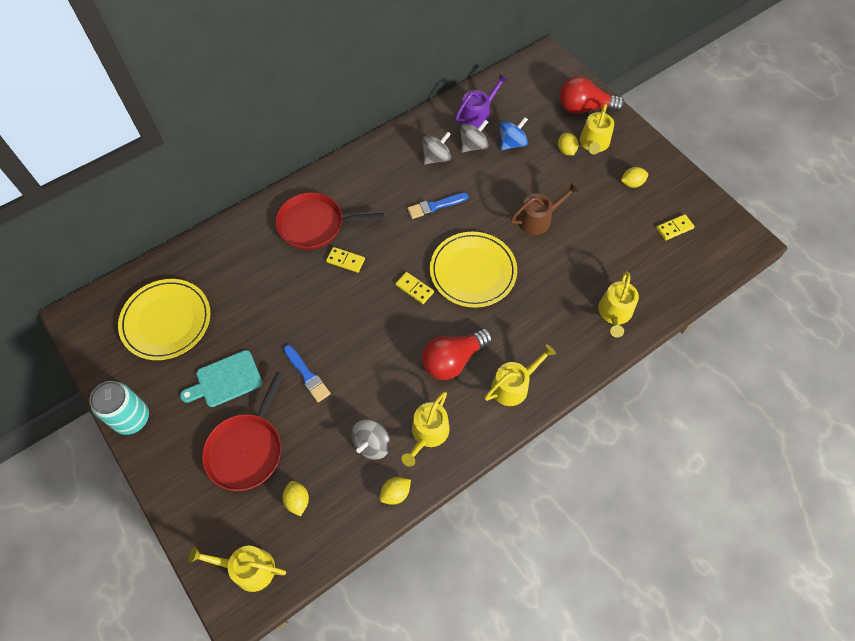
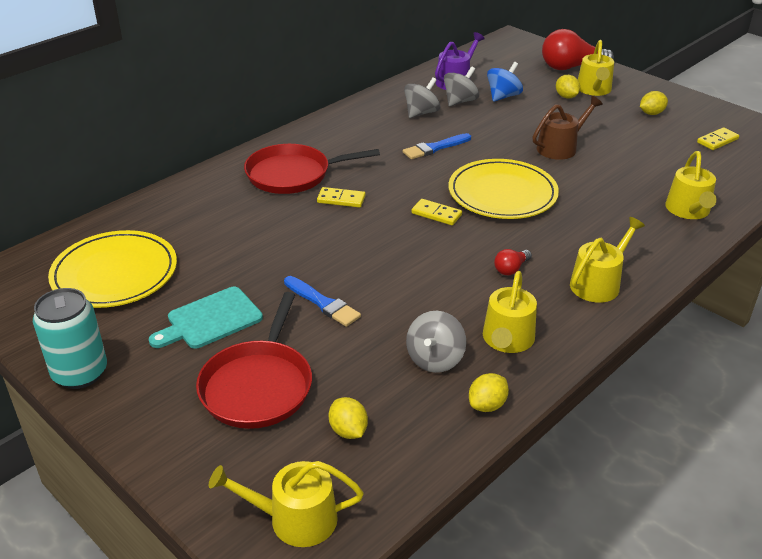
camera: 10 degrees left, 25 degrees down
red light bulb [422,328,492,380] -> red light bulb [494,249,532,275], size x0.47

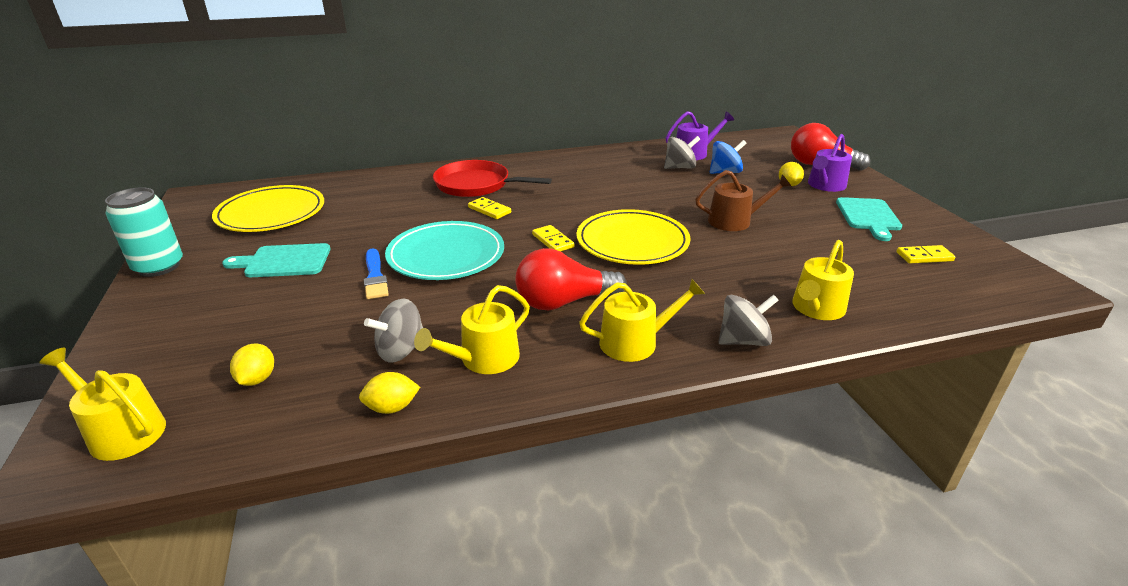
camera: 30 degrees right, 5 degrees down
red pan [196,292,312,429] -> none
blue brush [403,133,471,159] -> none
grey spinning top [404,78,440,118] -> grey spinning top moved to [718,295,779,346]
red light bulb [494,249,532,275] -> red light bulb [515,248,627,310], size x2.15
yellow watering can [578,40,614,96] -> purple watering can [808,134,852,192]
yellow lemon [640,91,668,115] -> turquoise cutting board [836,197,902,241]
none -> turquoise plate [385,221,504,280]

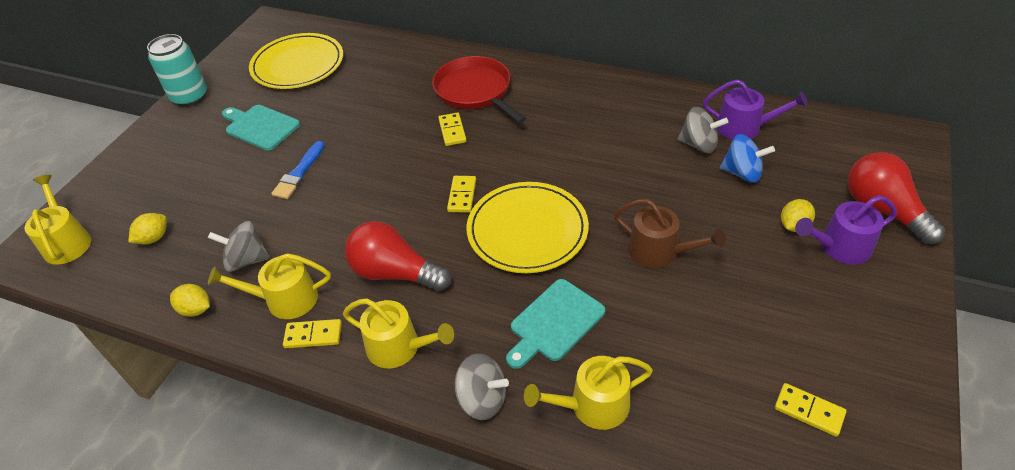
camera: 40 degrees right, 15 degrees up
turquoise plate [385,221,504,280] -> none
turquoise cutting board [836,197,902,241] -> turquoise cutting board moved to [506,279,605,369]
none -> yellow domino [283,319,342,348]

